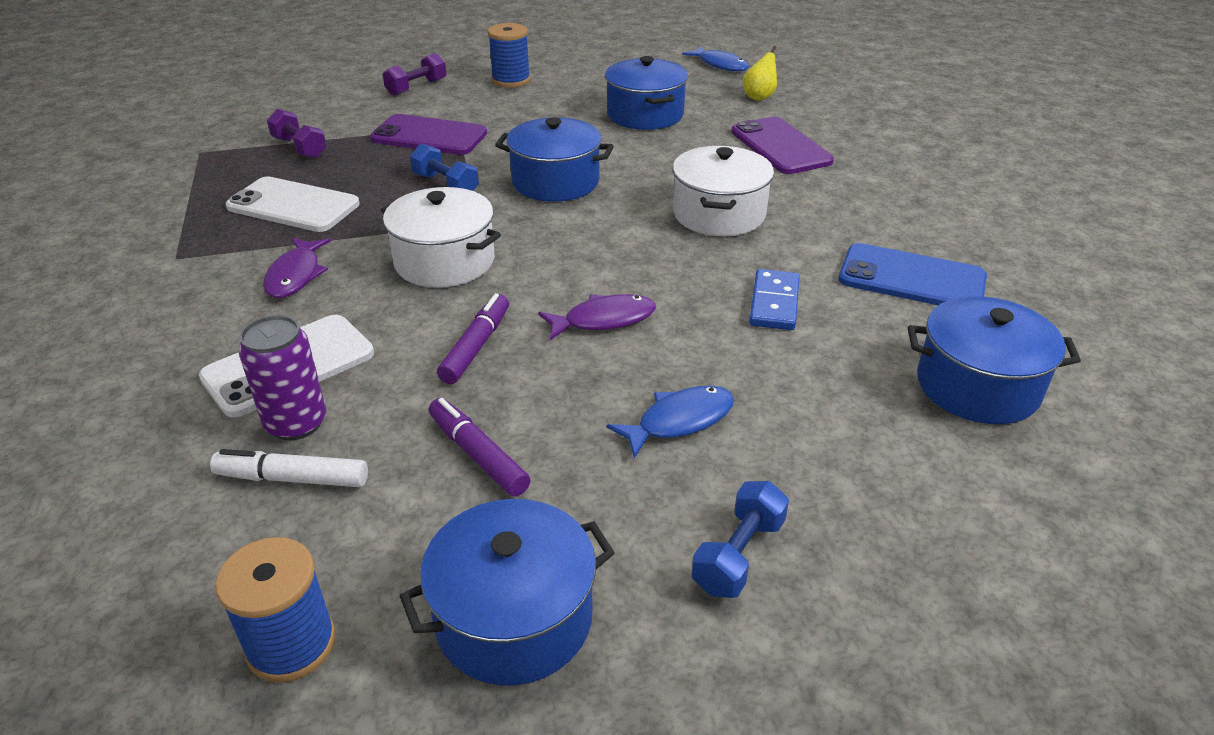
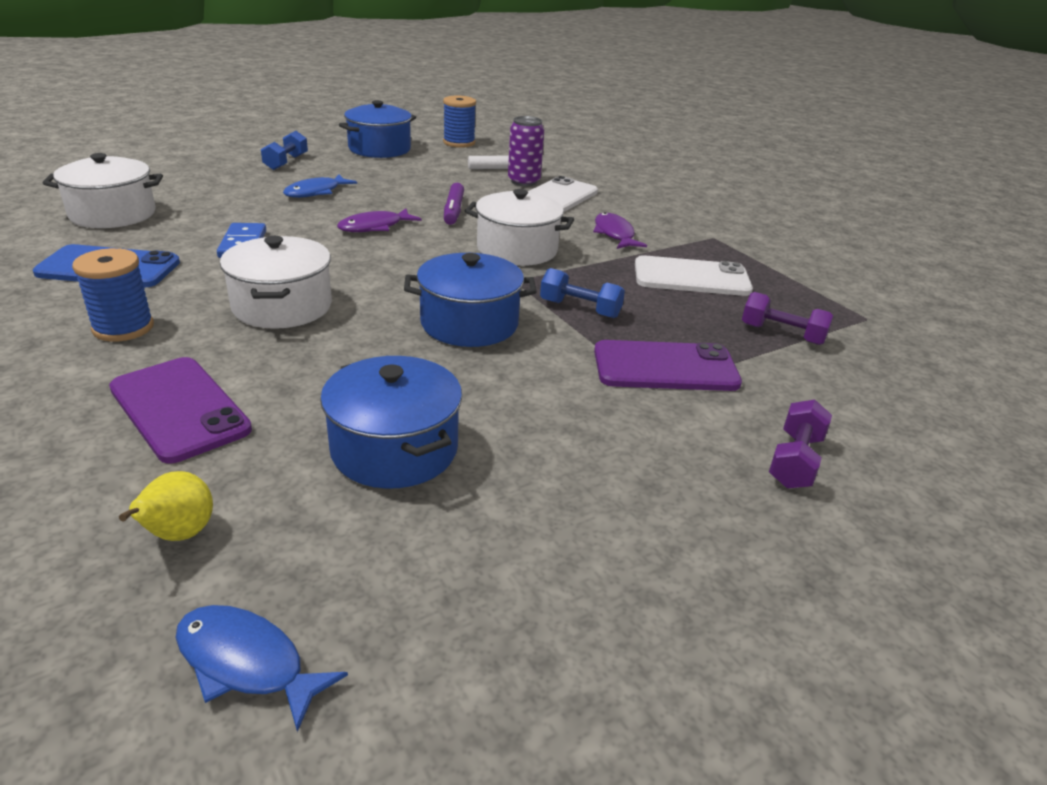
camera: 160 degrees right, 5 degrees down
purple marker [429,398,530,497] -> none
blue spool [488,23,530,88] -> blue spool moved to [72,248,154,342]
blue pot [908,296,1081,424] -> white pot [43,153,163,228]

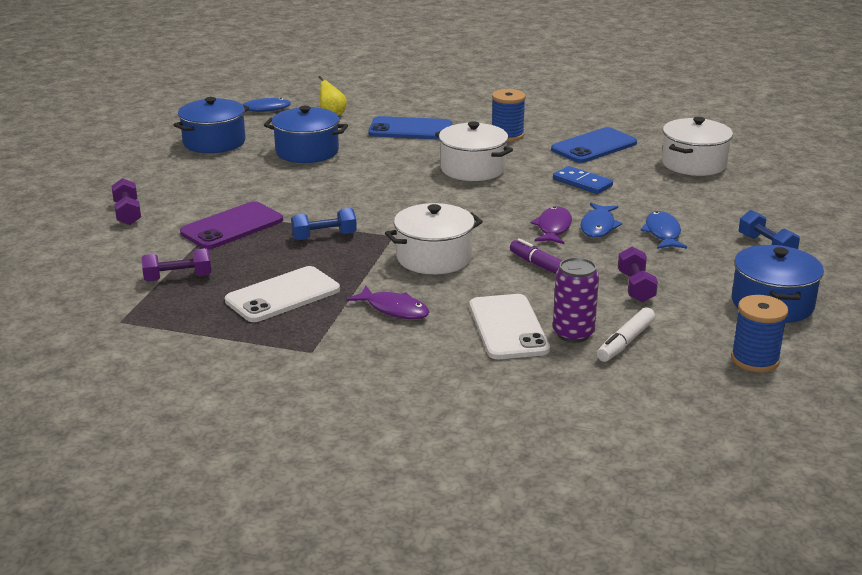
camera: 140 degrees right, 5 degrees down
purple phone [109,357,252,464] -> blue phone [368,116,452,140]
blue pot [404,253,537,347] -> blue pot moved to [174,97,249,153]
none -> blue fish [580,203,622,238]
none -> purple dumbbell [618,246,658,302]

